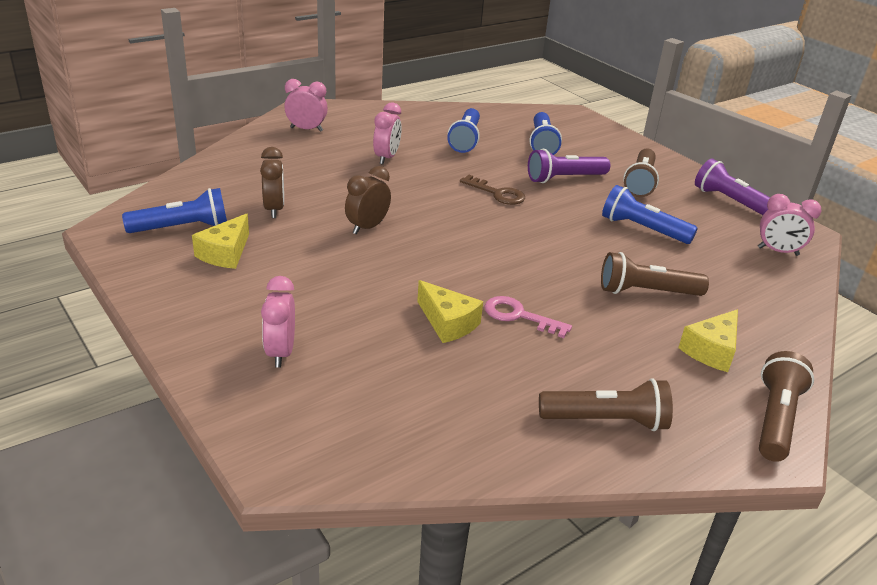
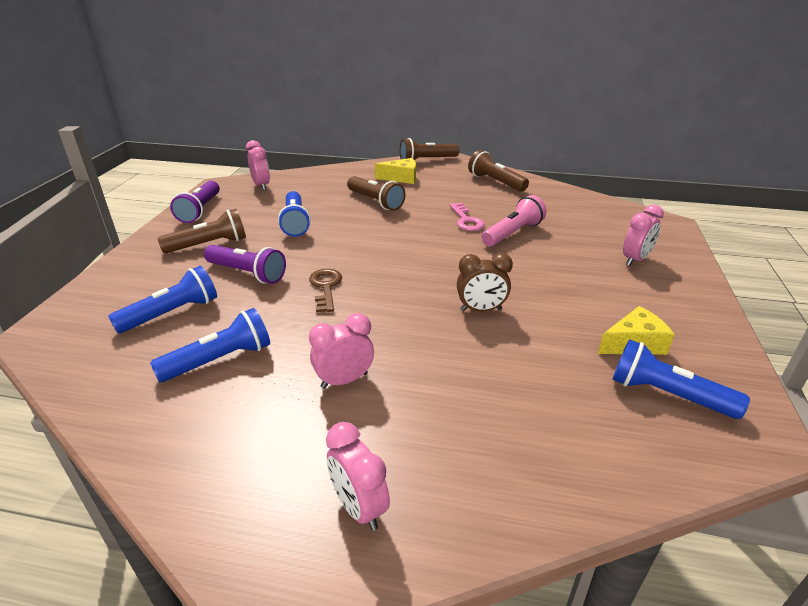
camera: 130 degrees left, 0 degrees up
brown clock [260,147,284,218] -> none
yellow cheese [417,280,483,343] -> pink flashlight [482,195,546,247]

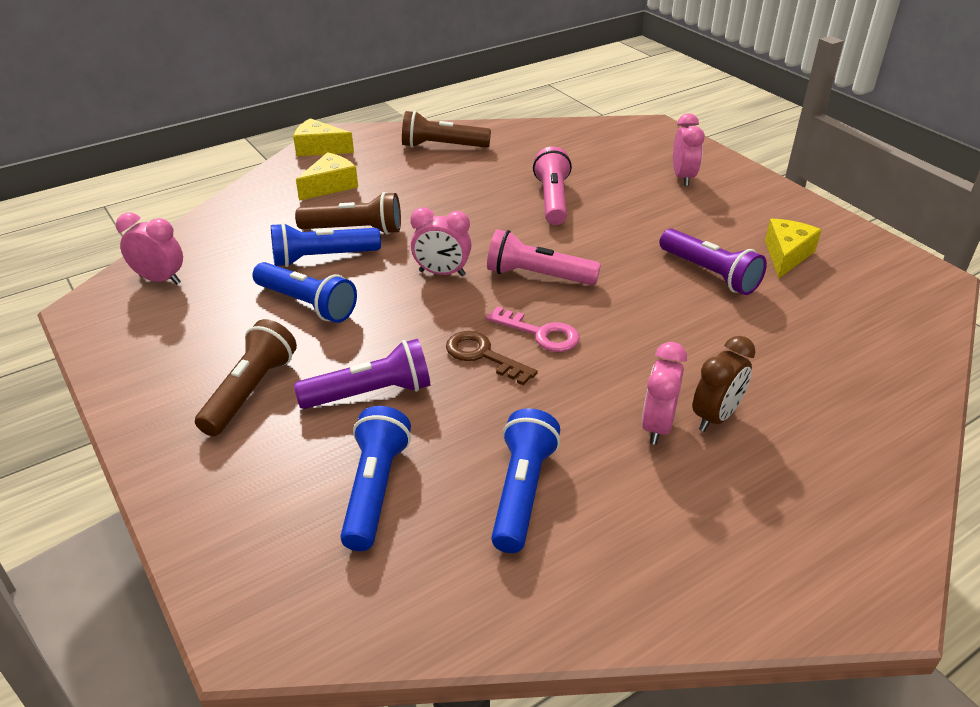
camera: 45 degrees left, 5 degrees up
purple flashlight [170,181,220,223] -> purple flashlight moved to [659,228,767,295]
pink clock [326,422,390,531] -> pink clock moved to [410,207,471,276]
brown flashlight [400,138,460,160] -> yellow cheese [293,118,354,156]
pink key [449,203,485,231] -> pink key moved to [486,306,580,352]
brown clock [457,253,513,312] -> brown clock moved to [693,336,756,432]
blue flashlight [612,339,750,419] -> blue flashlight moved to [271,222,381,267]
none -> pink flashlight [487,229,601,285]

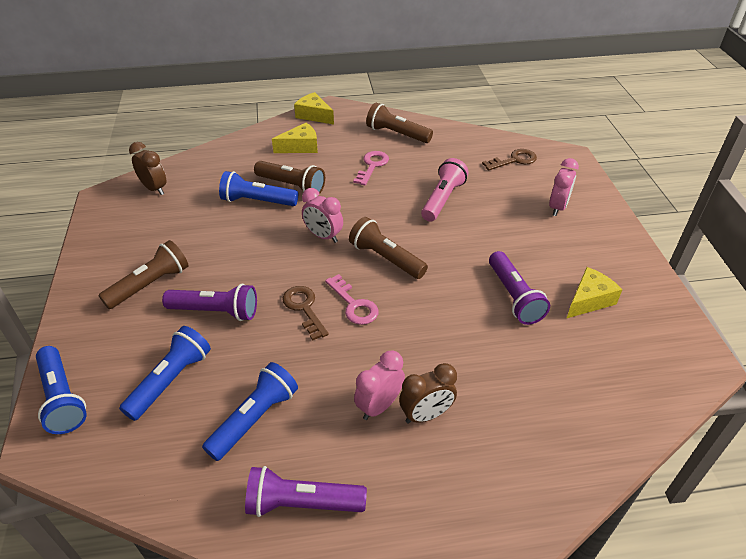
camera: 25 degrees right, 5 degrees up
pink clock [116,213,183,284] -> brown clock [129,142,166,195]
blue flashlight [252,262,357,323] -> blue flashlight moved to [36,346,87,434]
pink flashlight [487,229,601,285] -> brown flashlight [349,217,428,279]
none -> purple flashlight [245,466,367,517]
none -> pink key [353,151,389,186]
none -> brown key [482,149,537,171]

